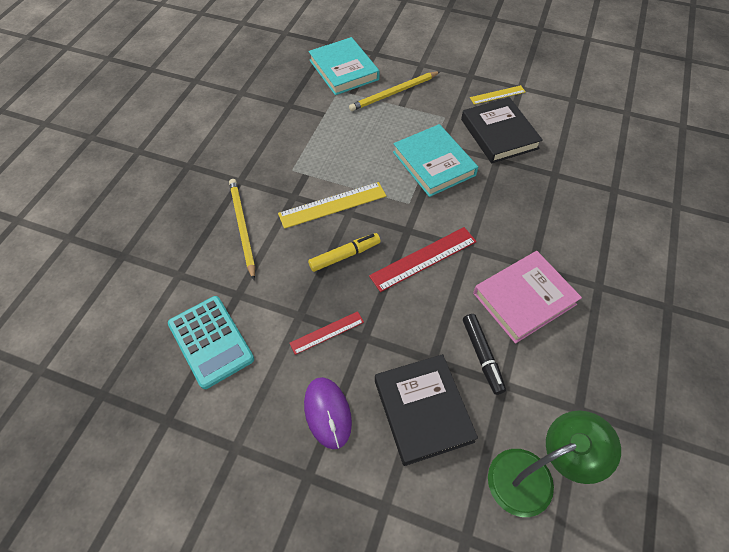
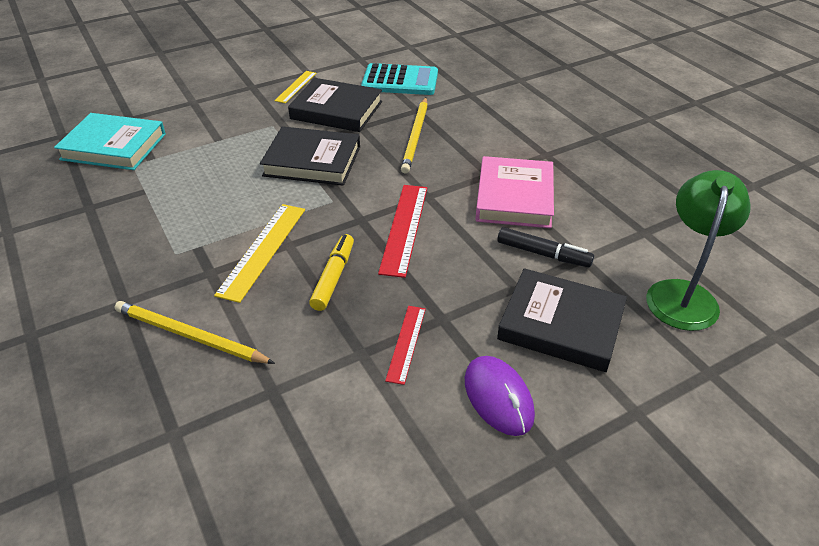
camera: 50 degrees left, 15 degrees down
turquoise calculator [168,296,254,389] -> turquoise calculator moved to [361,63,438,95]
purple mouse [304,377,352,449] -> purple mouse turned 45 degrees clockwise [465,356,535,436]
yellow pencil [349,71,440,111] -> yellow pencil moved to [401,98,428,174]
turquoise book [393,124,478,197] -> black book [260,126,360,186]

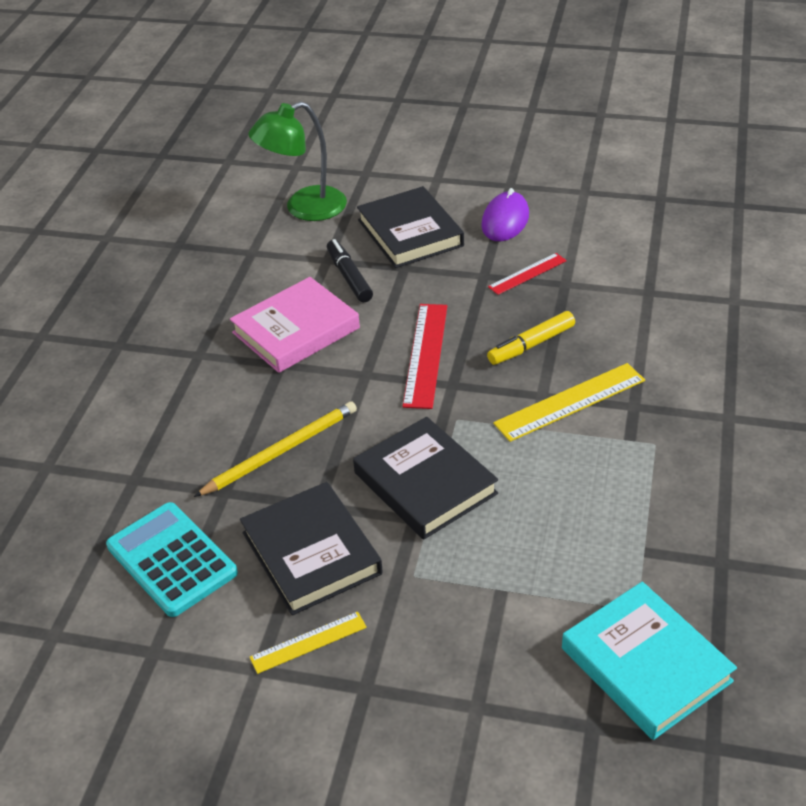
camera: 135 degrees left, 0 degrees up
yellow pencil [115,301,275,364] -> none
red ruler [378,185,427,278] -> red ruler turned 45 degrees counterclockwise [402,304,447,409]

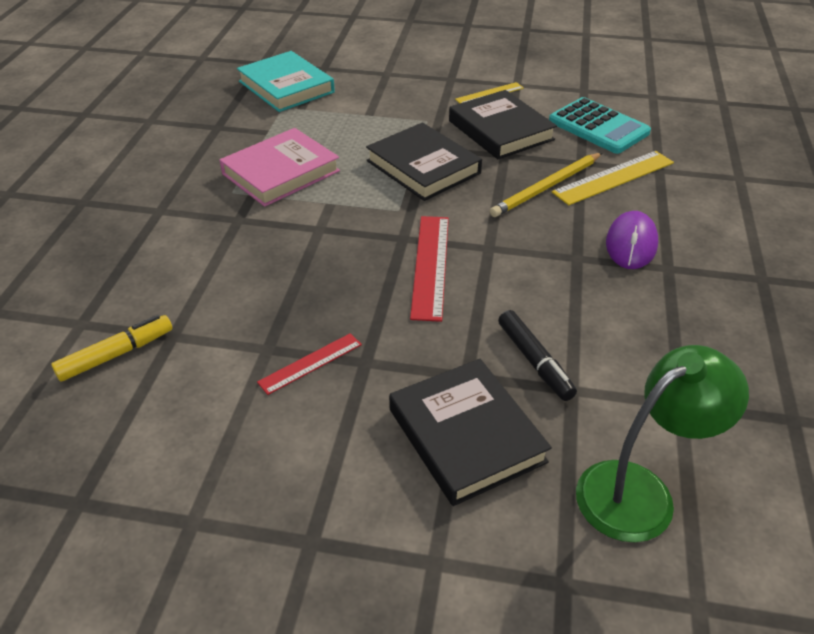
camera: 175 degrees right, 0 degrees up
pink book [230,277,360,373] -> pink book moved to [220,128,340,207]
purple mouse [481,188,529,241] -> purple mouse moved to [606,211,658,269]
yellow marker [487,311,575,365] -> yellow marker moved to [51,315,172,382]
yellow ruler [493,363,645,442] -> yellow ruler moved to [552,151,674,205]

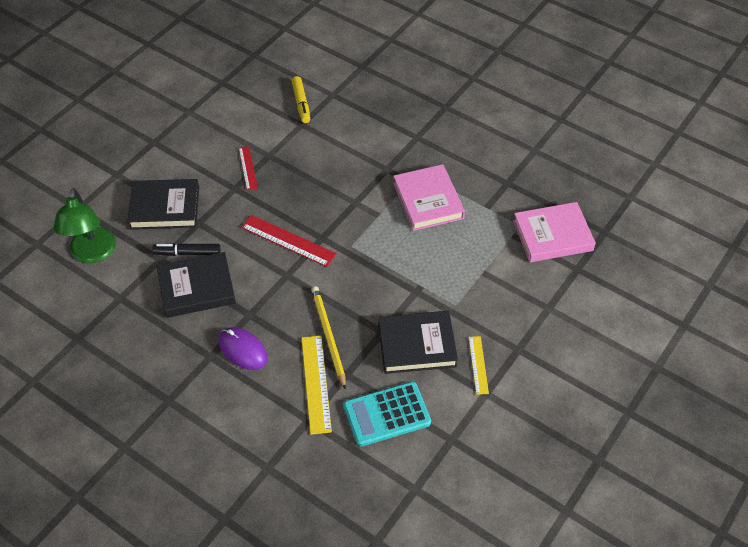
camera: 115 degrees right, 10 degrees up
turquoise book [237,51,335,112] -> pink book [513,202,596,262]
black book [366,123,482,201] -> black book moved to [157,252,236,318]

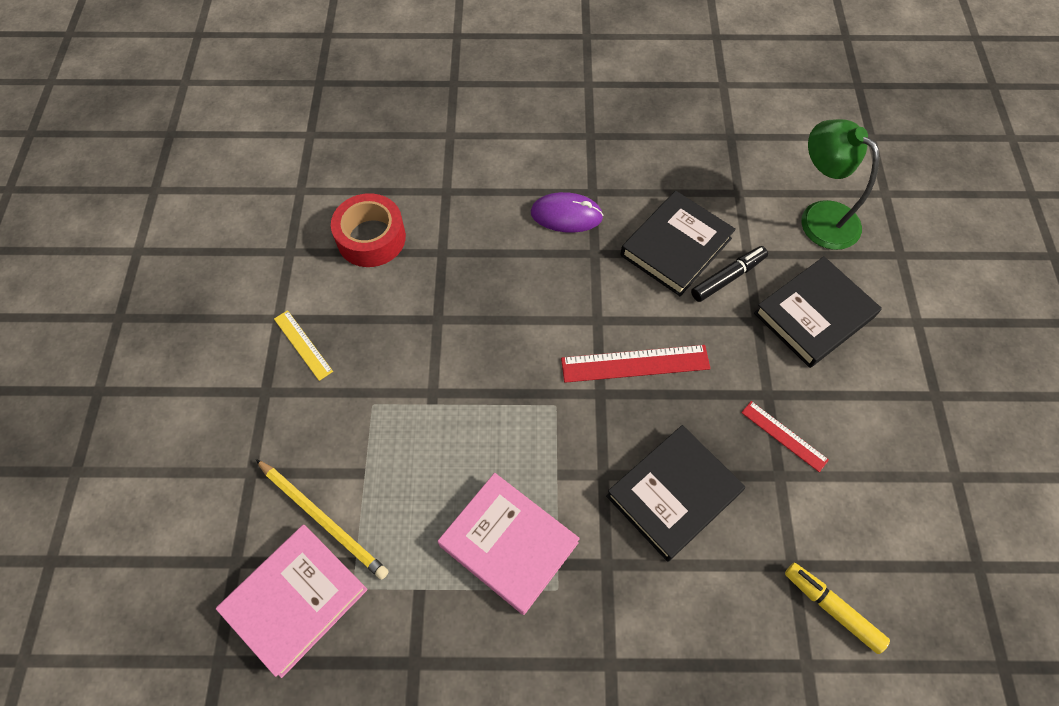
camera: 145 degrees right, 10 degrees up
yellow ruler [301,335,332,435] -> none
yellow pencil [311,286,346,389] -> yellow pencil moved to [256,459,389,580]
turquoise calculator [344,382,431,447] -> red tape [331,193,406,267]
black book [378,311,458,374] -> black book moved to [606,425,745,562]

